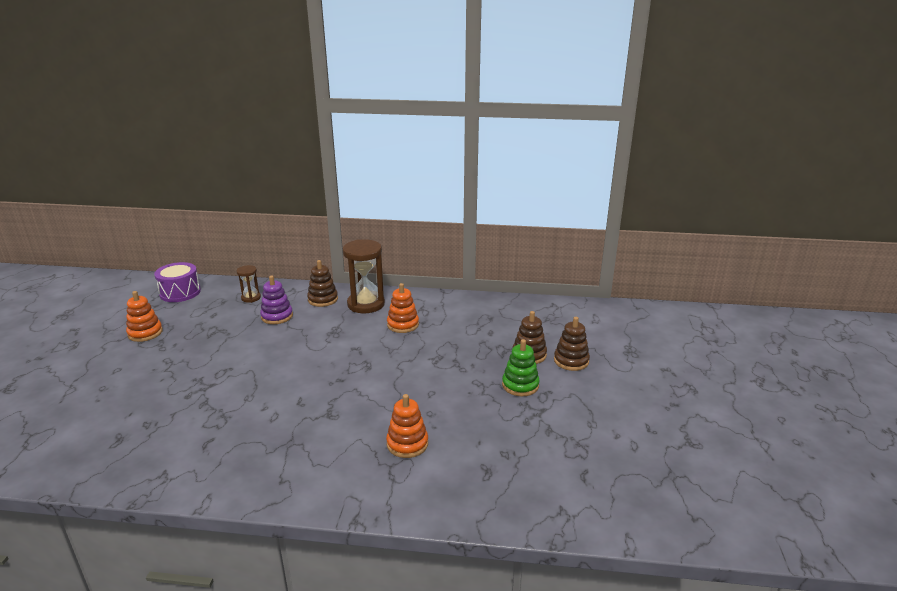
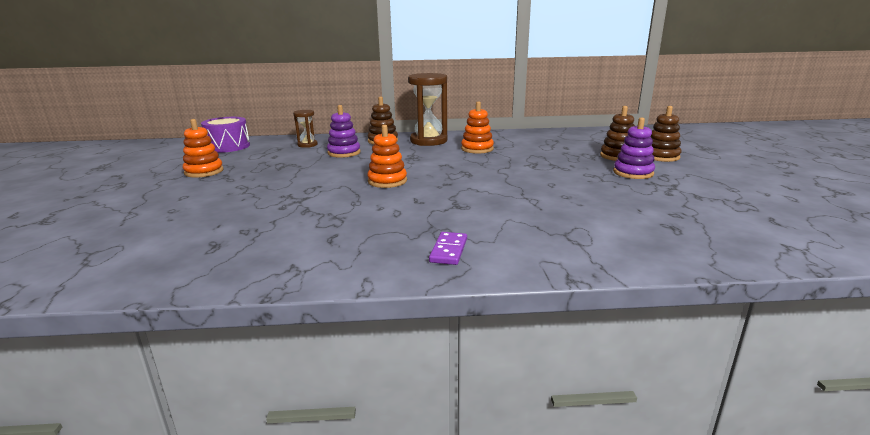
camera: 10 degrees left, 5 degrees down
orange stacking toy [386,394,428,458] -> orange stacking toy moved to [367,125,407,188]
green stacking toy [502,339,540,396] -> purple stacking toy [613,117,655,179]
none -> purple domino [429,232,467,265]

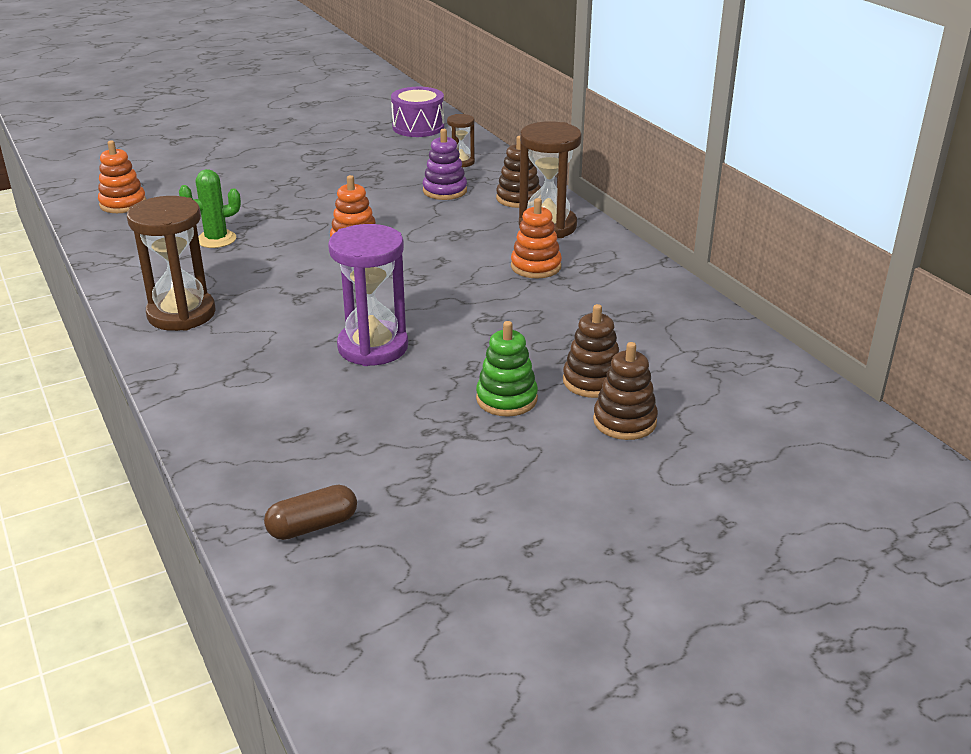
camera: 65 degrees right, 10 degrees up
orange stacking toy [183,119,224,178] -> orange stacking toy moved to [98,141,146,213]
purple domino [429,232,467,265] -> brown hourglass [127,196,216,331]
purple stacking toy [613,117,655,179] -> green stacking toy [476,321,538,417]
none -> green cactus [179,169,241,248]
none -> brown capsule [264,485,357,540]
none -> purple hourglass [328,224,408,366]

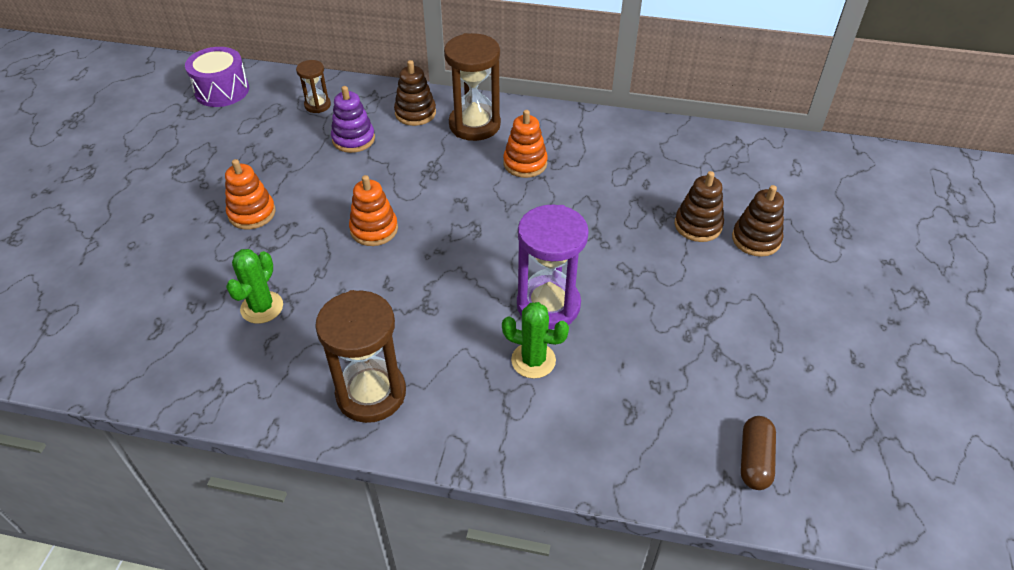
camera: 50 degrees left, 15 degrees up
orange stacking toy [98,141,146,213] -> orange stacking toy moved to [225,159,276,229]
green stacking toy [476,321,538,417] -> none
none -> green cactus [502,302,569,379]

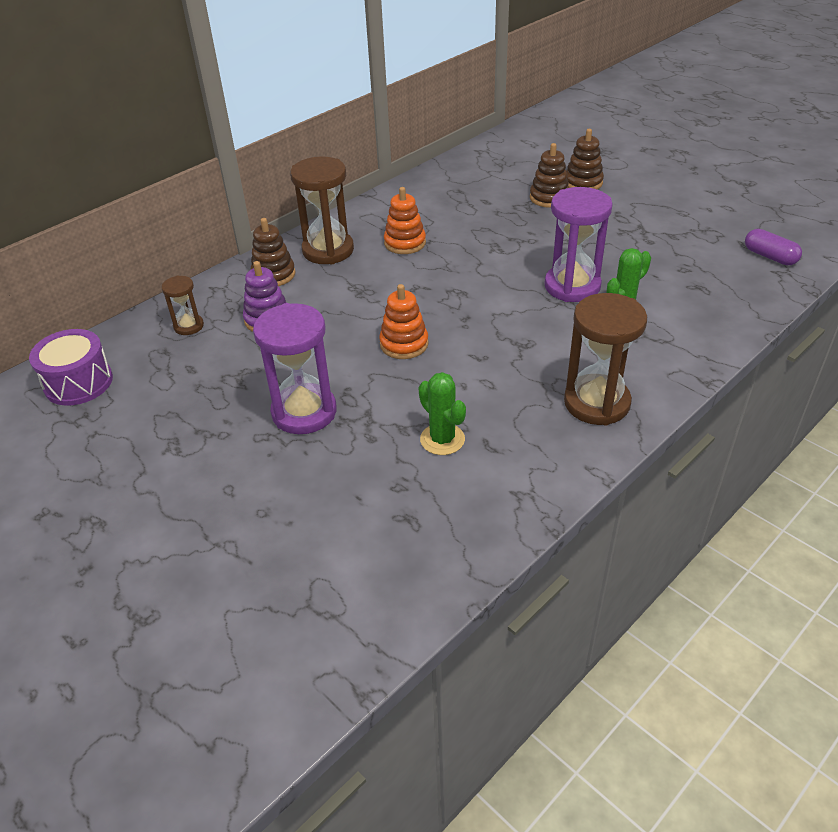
camera: 55 degrees left, 5 degrees down
orange stacking toy [225,159,276,229] -> purple hourglass [253,303,337,434]
brown capsule [741,416,776,490] -> purple capsule [745,229,802,265]

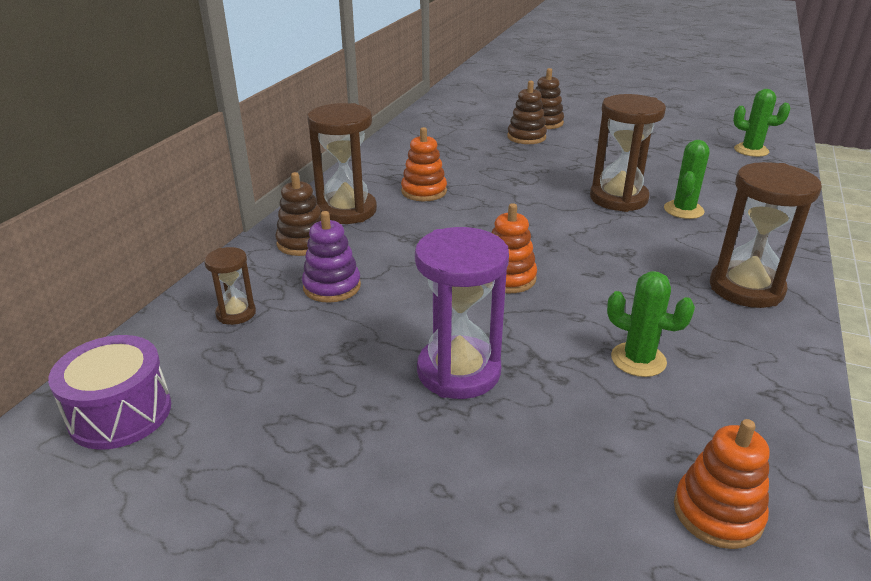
camera: 25 degrees left, 10 degrees down
purple hourglass [544,187,613,302] -> brown hourglass [590,94,666,212]
purple capsule [745,229,802,265] -> green cactus [733,89,790,157]
none -> orange stacking toy [674,419,769,549]

